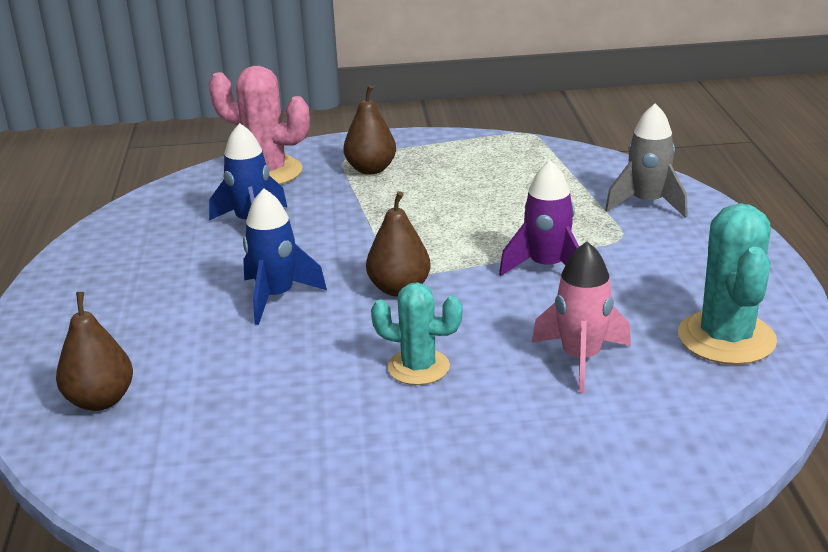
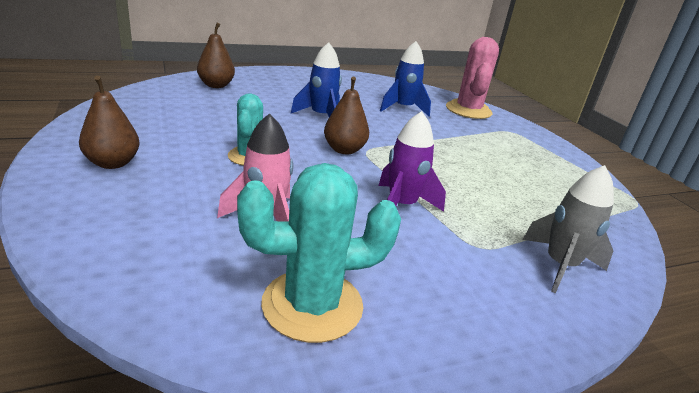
camera: 70 degrees right, 0 degrees up
brown pear [343,85,396,174] -> brown pear moved to [79,76,139,169]

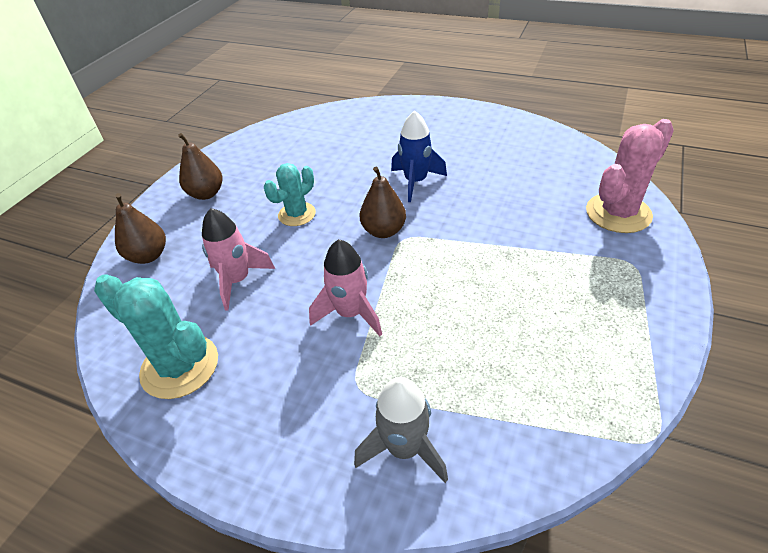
camera: 50 degrees right, 15 degrees up
brown pear [197,22,235,88] -> brown pear moved to [115,193,166,264]
purple rocket [378,111,446,212] -> pink rocket [309,239,382,336]
blue rocket [380,41,431,117] -> none

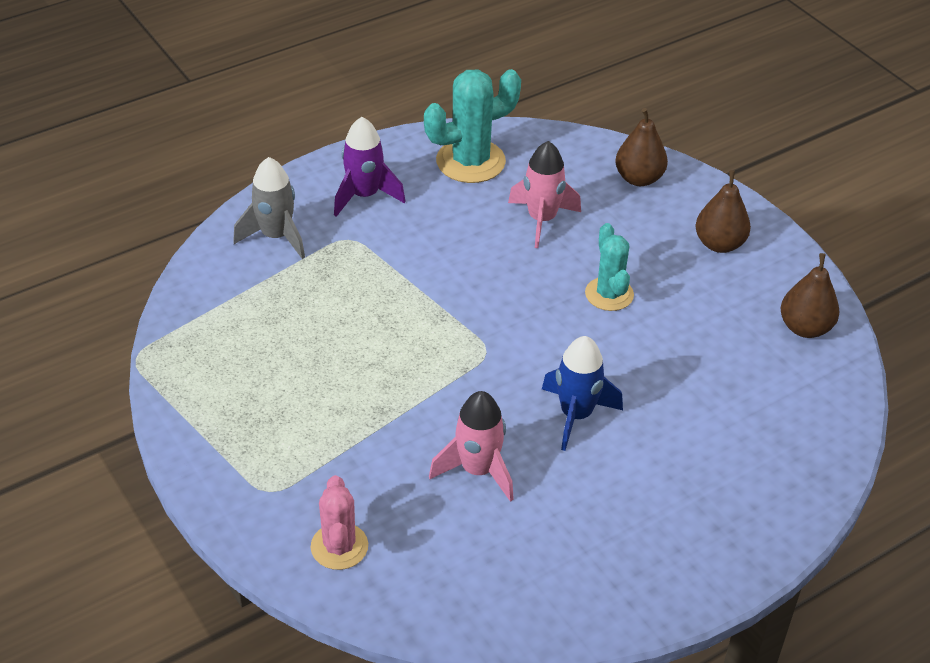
camera: 120 degrees right, 0 degrees up
pink rocket [309,239,382,336] -> pink rocket moved to [429,391,514,502]
brown pear [360,167,406,238] -> brown pear moved to [780,253,839,338]
pink cactus [586,119,674,233] -> pink cactus [311,475,368,570], size x0.64
none -> purple rocket [334,117,406,217]

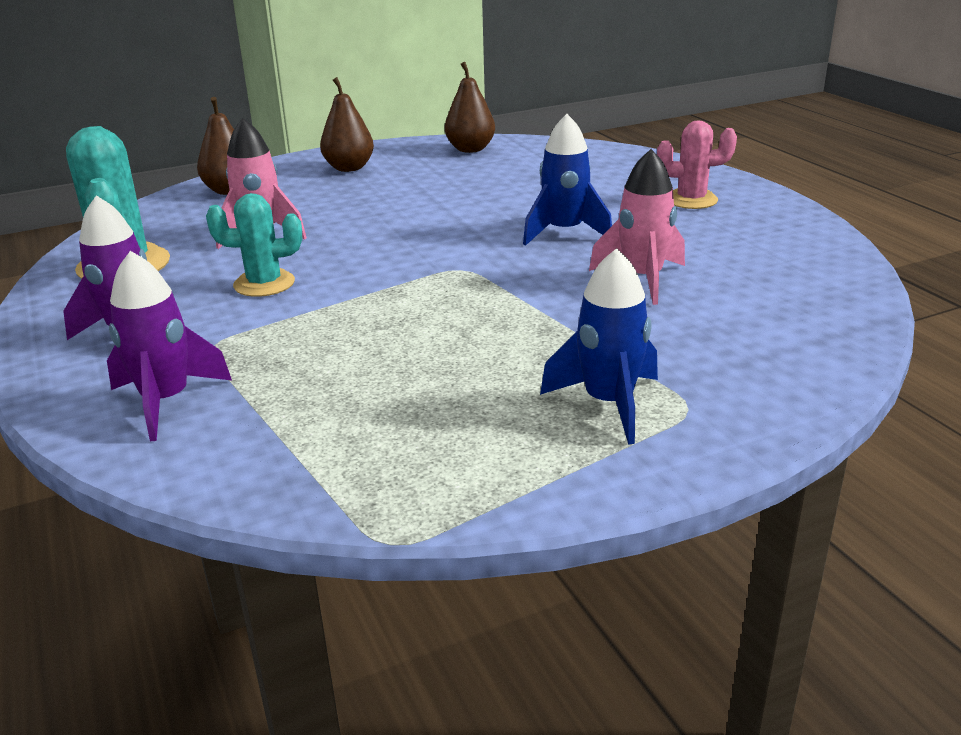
camera: 80 degrees left, 15 degrees down
grey rocket [233,157,305,259] -> purple rocket [107,251,232,441]
pink cactus [311,475,368,570] -> pink cactus moved to [657,120,737,209]
turquoise cactus [585,223,634,311] -> turquoise cactus moved to [206,193,302,297]
none -> blue rocket [540,248,658,445]

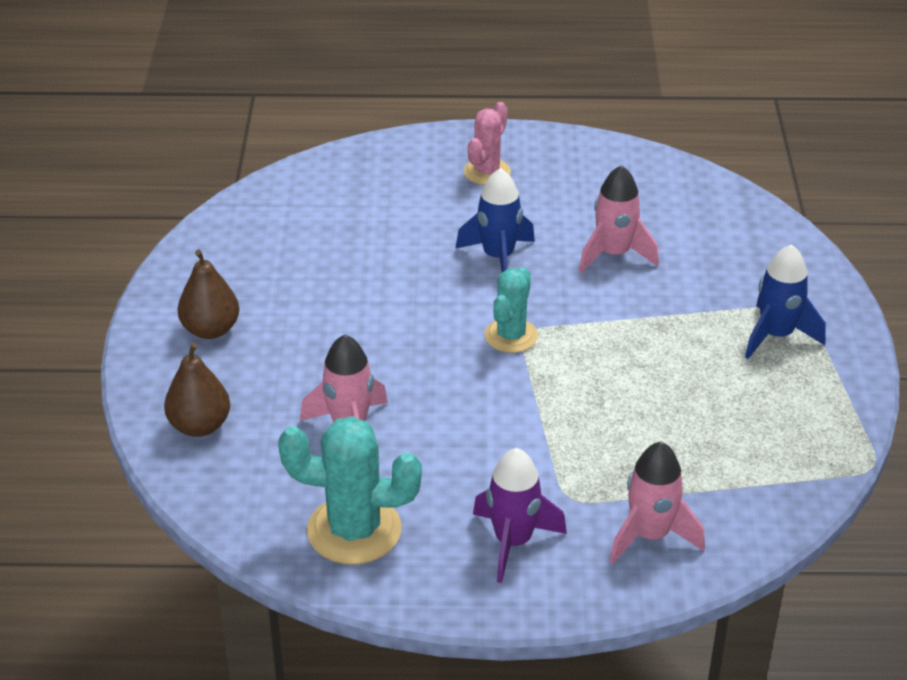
camera: 65 degrees left, 10 degrees up
purple rocket [107,251,232,441] -> pink rocket [610,442,705,564]
turquoise cactus [206,193,302,297] -> turquoise cactus moved to [485,267,538,353]
brown pear [445,62,495,153] -> none

